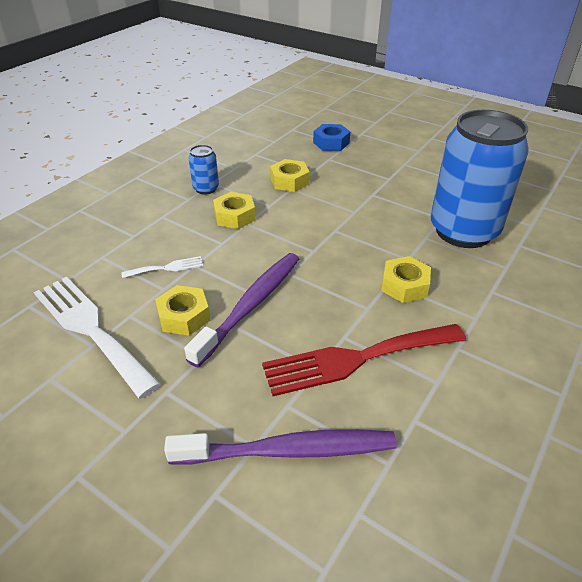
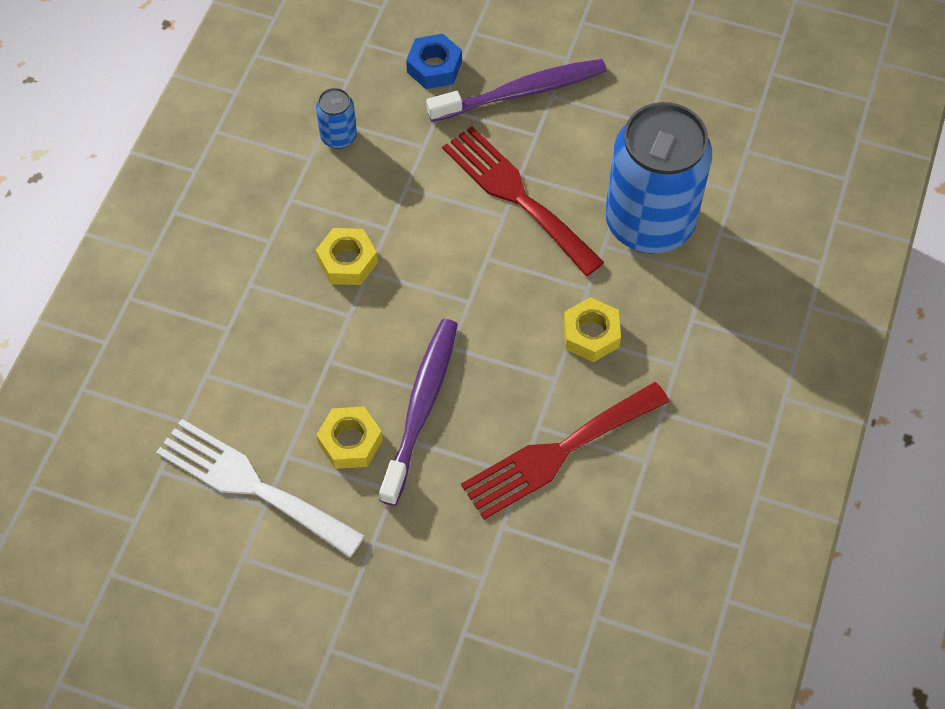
camera: 15 degrees left, 20 degrees up
white fork [121,256,203,278] -> none
purple toothbrush [164,429,397,465] -> purple toothbrush moved to [426,59,607,122]
blue can [188,145,219,195] -> blue can moved to [316,88,357,149]
yellow nut [270,159,310,192] -> none
none -> red fork [442,126,604,276]

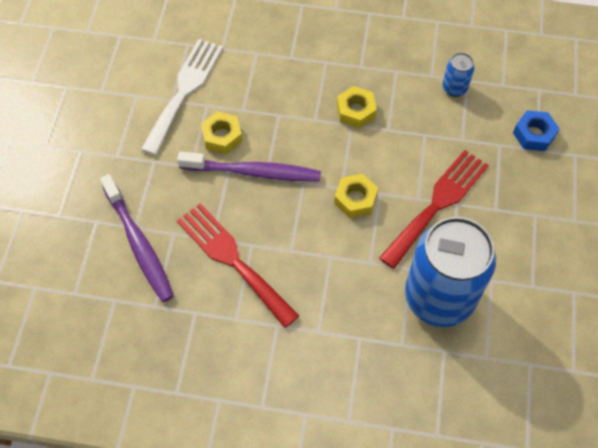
camera: 80 degrees right, 0 degrees up
purple toothbrush [426,59,607,122] -> purple toothbrush moved to [100,174,174,302]
yellow nut [563,297,621,362] -> yellow nut moved to [334,174,378,218]

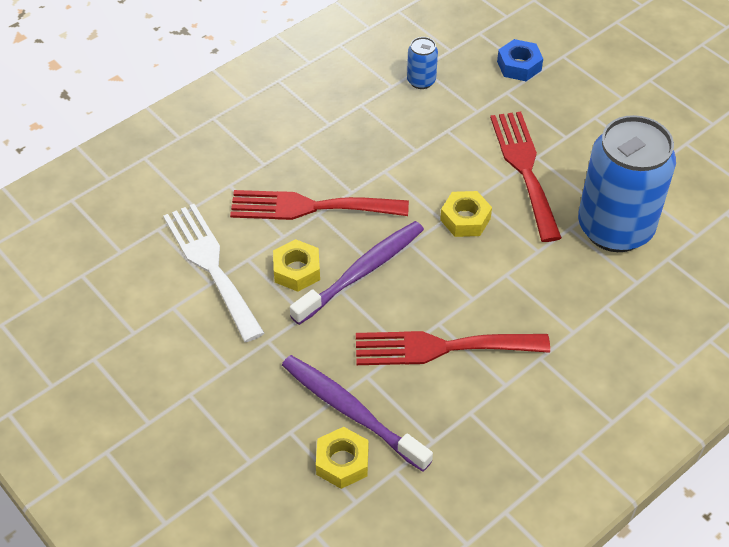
camera: 50 degrees left, 10 degrees down
purple toothbrush [100,174,174,302] -> purple toothbrush turned 150 degrees counterclockwise [282,355,433,472]
yellow nut [337,86,377,129] -> yellow nut moved to [316,427,368,489]
none -> red fork [230,190,409,220]

